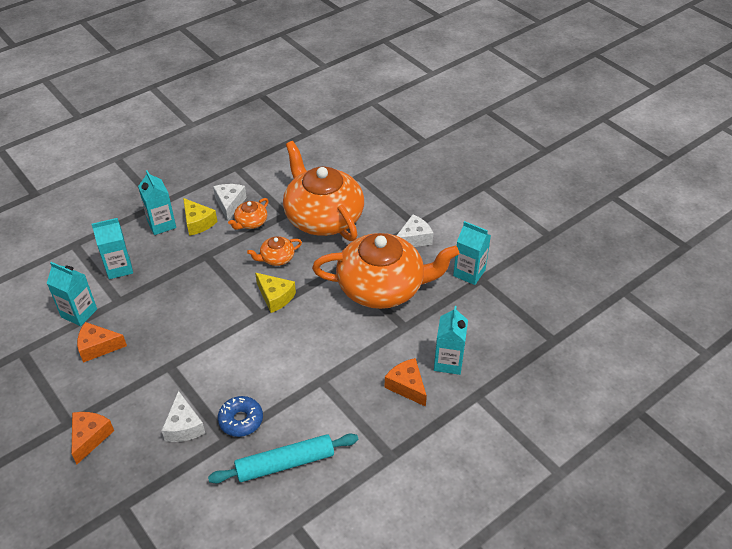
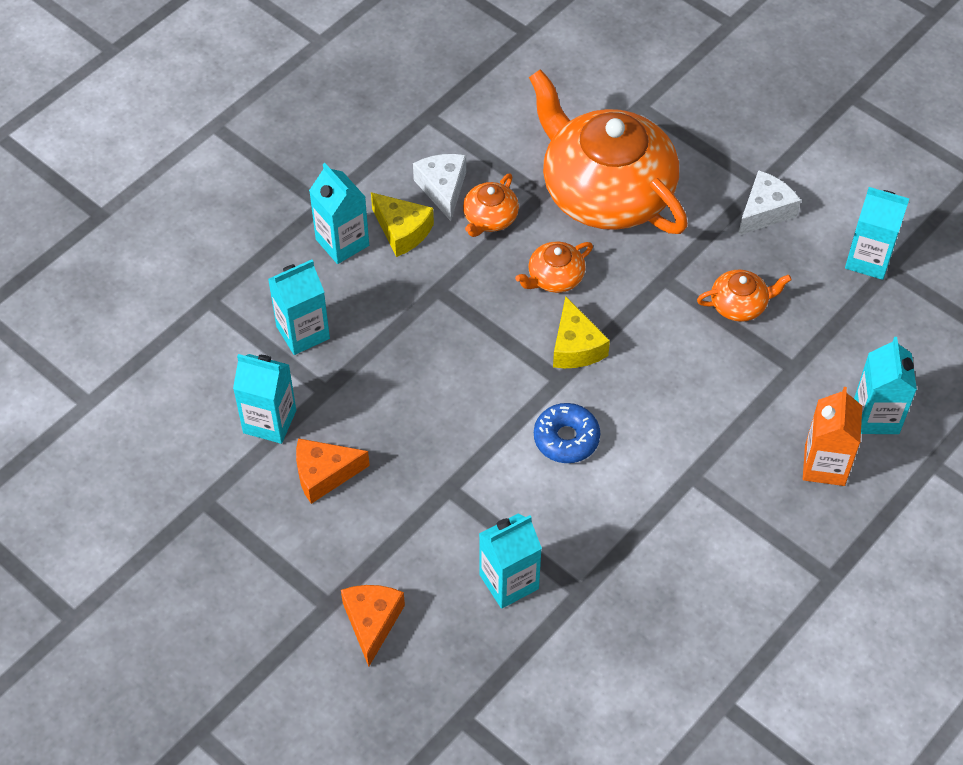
camera: 10 degrees left, 10 degrees up
white cheese [161,391,205,442] -> turquoise carton [479,513,542,609]
turquoise rolling pin [208,433,358,483] -> none
blue donut [218,396,263,437] -> blue donut moved to [534,403,601,463]
yellow cheese [255,273,296,313] -> yellow cheese turned 45 degrees clockwise [553,296,610,368]
orange teapot [312,233,459,309] -> orange teapot [697,270,792,322], size x0.41
orange cheese [385,358,427,407] -> orange carton [803,387,862,486]

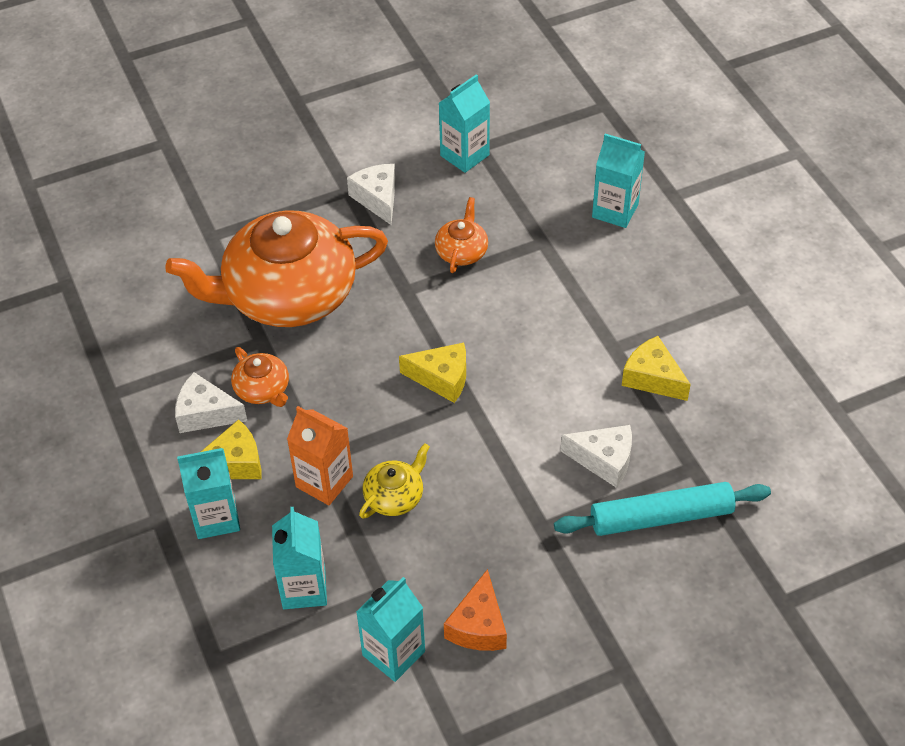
camera: 65 degrees left, 5 degrees down
orange cheese [341,585,405,667] -> none
turquoise carton [479,513,542,609] -> turquoise rolling pin [554,482,771,536]
orange teapot [515,241,593,293] -> none
blue donut [534,403,601,463] -> none
orange carton [803,387,862,486] -> orange carton moved to [287,406,353,505]
none -> yellow teapot [359,443,430,519]
none -> white cheese [561,425,632,488]
none -> yellow cheese [622,336,691,401]

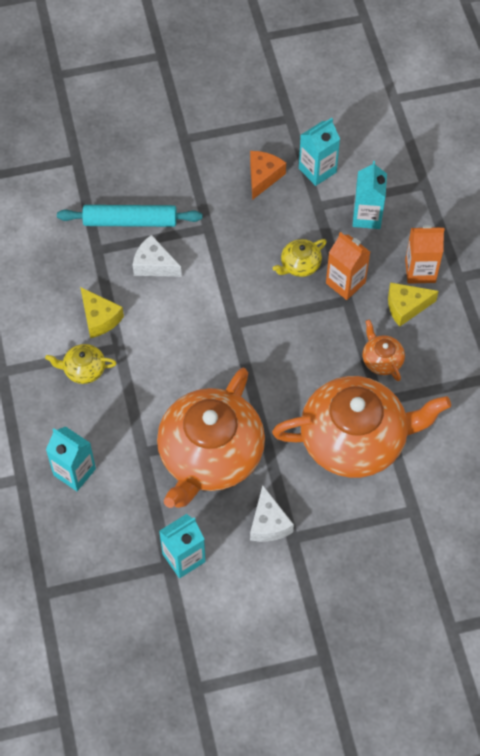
camera: 170 degrees left, 10 degrees up
white cheese [175,372,247,433] -> none
turquoise carton [177,448,240,539] -> orange carton [405,225,445,284]
yellow cheese [399,343,466,403] -> none
orange teapot [435,197,488,273] -> orange teapot [157,368,265,508], size x2.43
none -> yellow teapot [45,344,117,384]

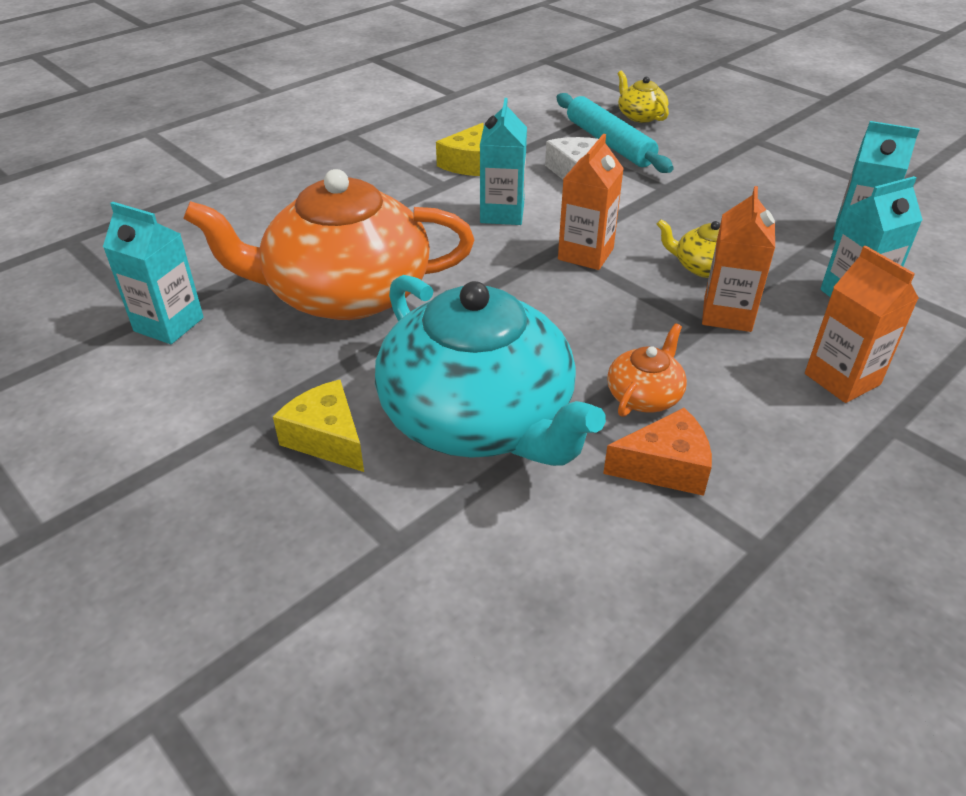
camera: 60 degrees right, 20 degrees down
yellow teapot [45,344,117,384] -> yellow teapot moved to [618,71,669,123]
turquoise carton [46,426,96,491] -> turquoise carton moved to [480,98,527,225]
orange cheese [250,151,286,200] -> orange cheese moved to [603,408,712,496]
white cheese [250,485,294,542] -> none
orange teapot [272,376,451,478] -> turquoise teapot [375,275,606,466]
yellow cheese [388,282,439,327] -> yellow cheese moved to [273,380,364,472]
none -> orange carton [558,134,624,270]

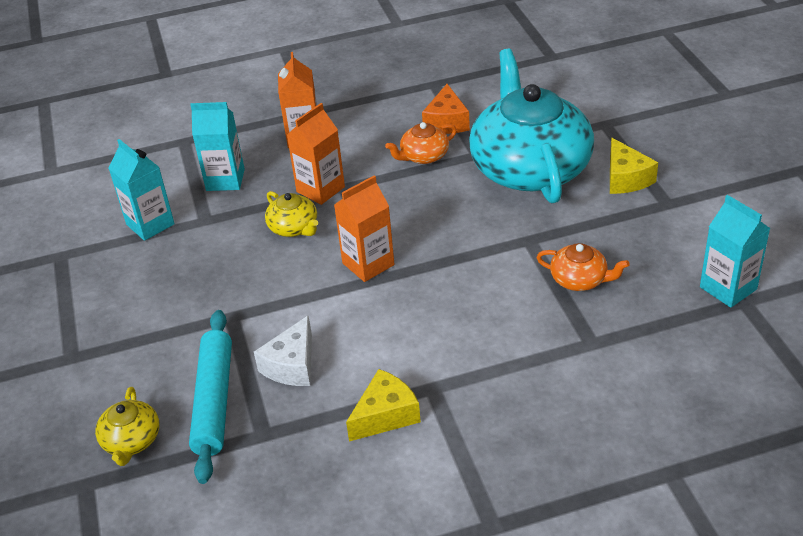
camera: 150 degrees left, 0 degrees up
orange teapot [183,169,474,320] -> orange teapot [536,243,630,291], size x0.41
turquoise carton [480,98,527,225] -> none
orange cheese [603,408,712,496] -> orange cheese turned 105 degrees counterclockwise [422,84,470,134]

